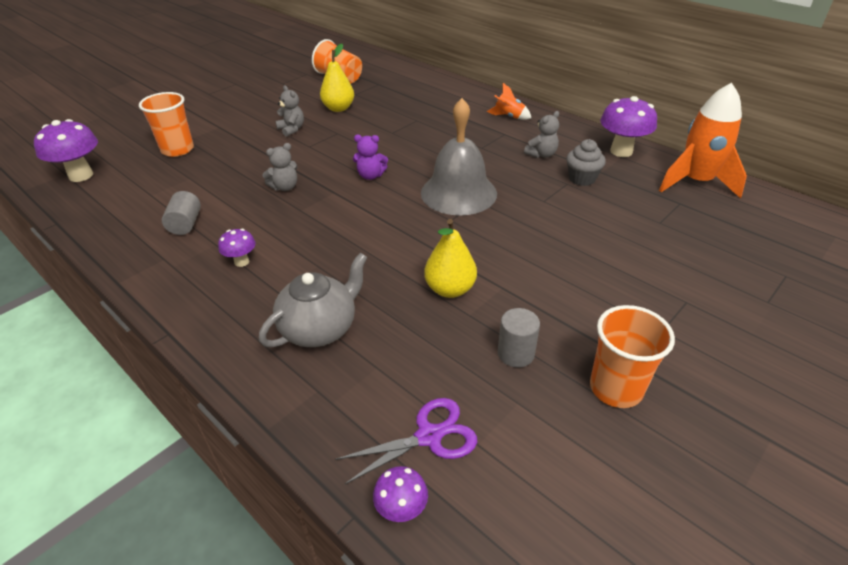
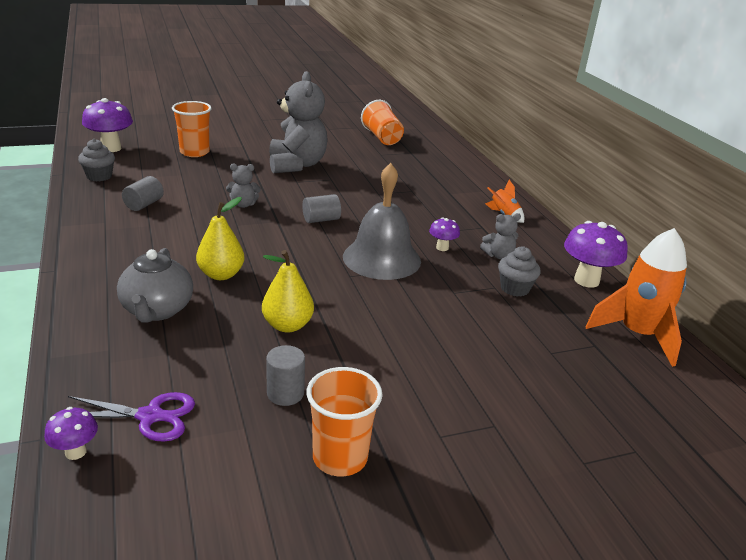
camera: 25 degrees right, 10 degrees down
purple mushroom [218,229,256,267] -> purple mushroom moved to [429,218,460,251]
grey teapot [259,253,368,348] -> grey teapot turned 105 degrees clockwise [117,248,193,323]
grey teddy bear [275,85,304,137] -> grey teddy bear [269,71,328,173], size x2.21
yellow pear [320,44,354,112] -> yellow pear moved to [196,197,244,280]
purple teddy bear [353,135,388,180] -> grey cylinder [302,194,341,223]
none -> grey cupcake [78,139,115,182]

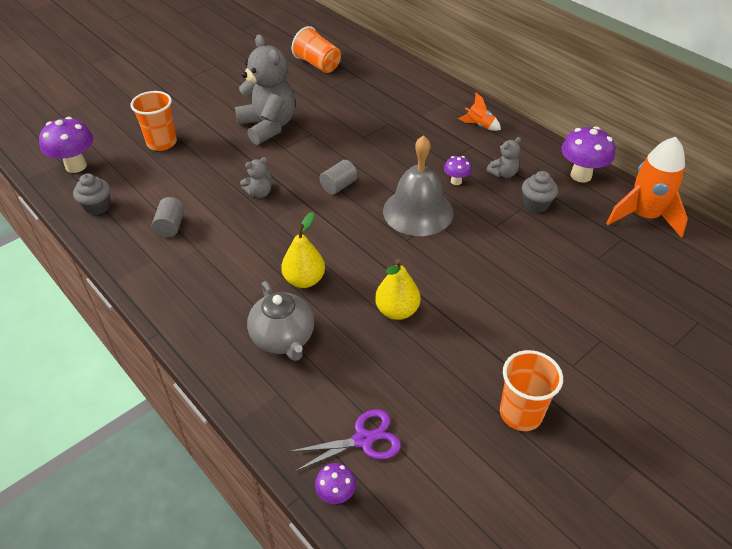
camera: 20 degrees left, 15 degrees up
grey cylinder [266,345,305,406] -> none

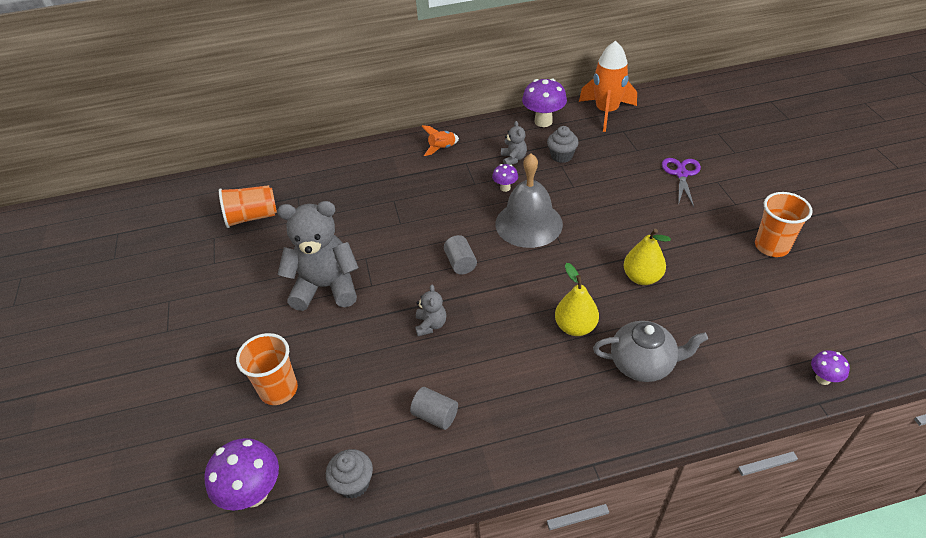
camera: 60 degrees left, 0 degrees up
purple scissors [289,409,401,471] -> purple scissors moved to [662,158,701,207]

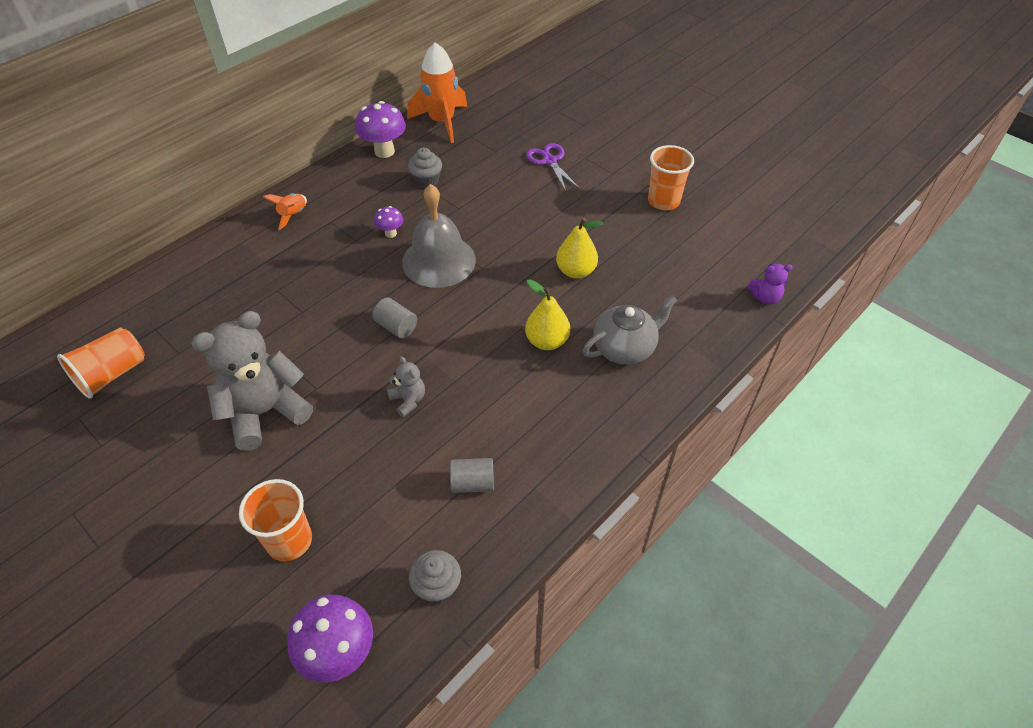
camera: 35 degrees left, 5 degrees up
grey teddy bear [501,121,527,165] -> none
purple mushroom [811,351,850,385] -> purple teddy bear [747,264,793,305]

